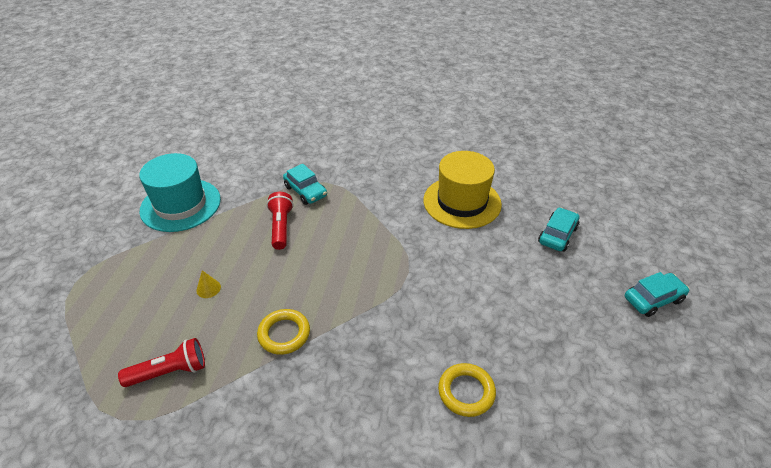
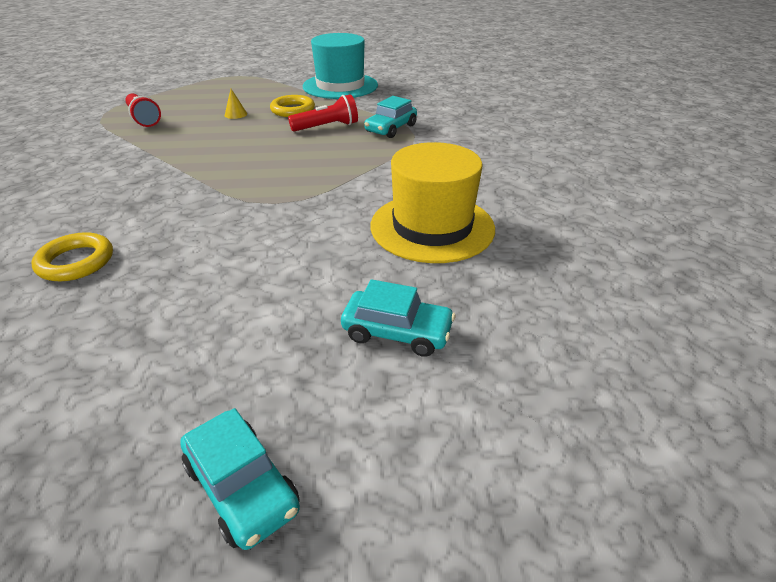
camera: 75 degrees right, 5 degrees down
yellow ring [257,309,310,355] -> yellow ring moved to [270,95,315,117]

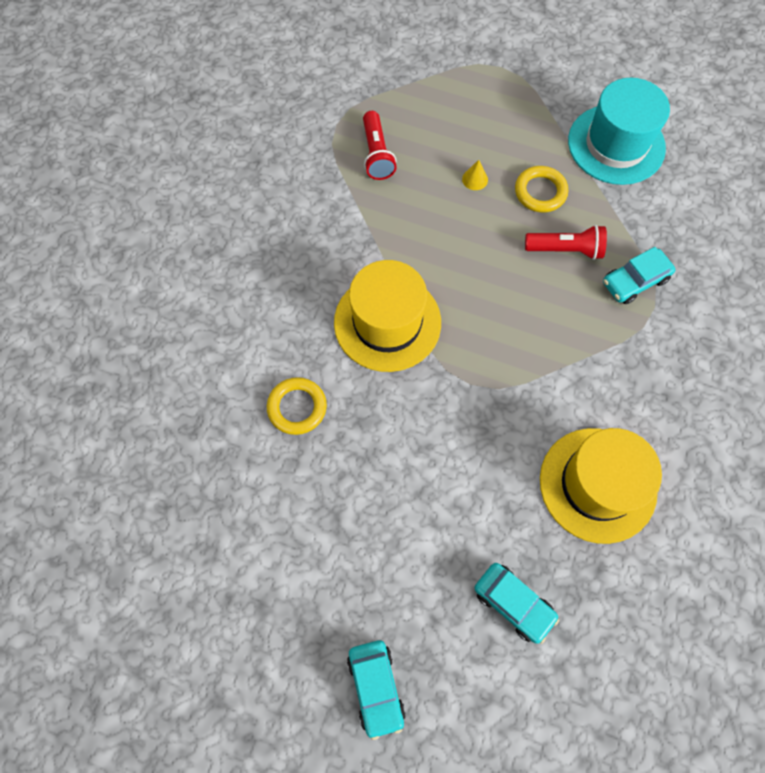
camera: 25 degrees right, 30 degrees up
none -> yellow hat [334,260,441,372]

